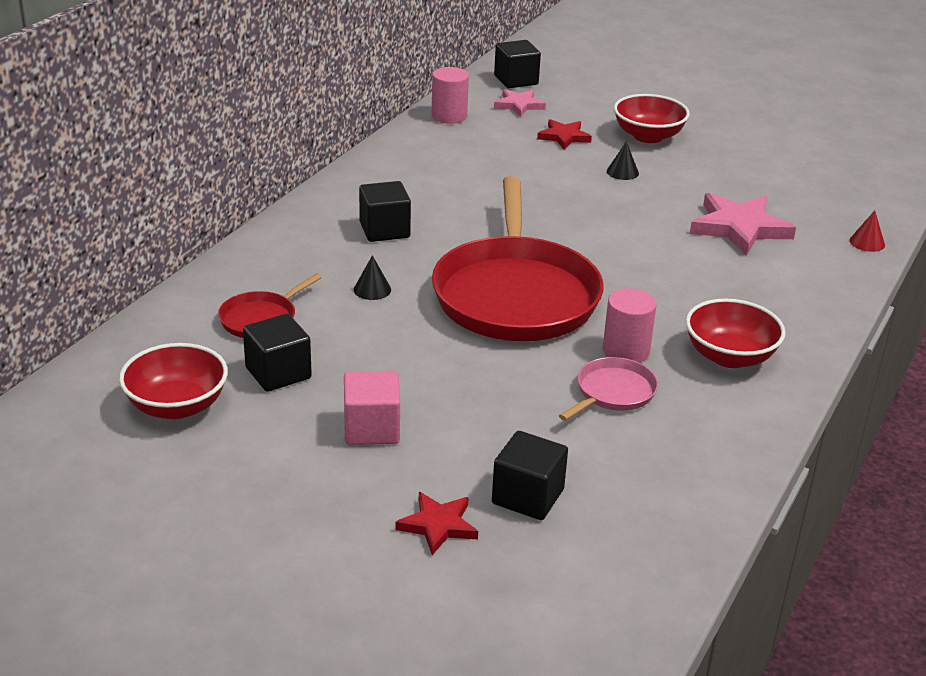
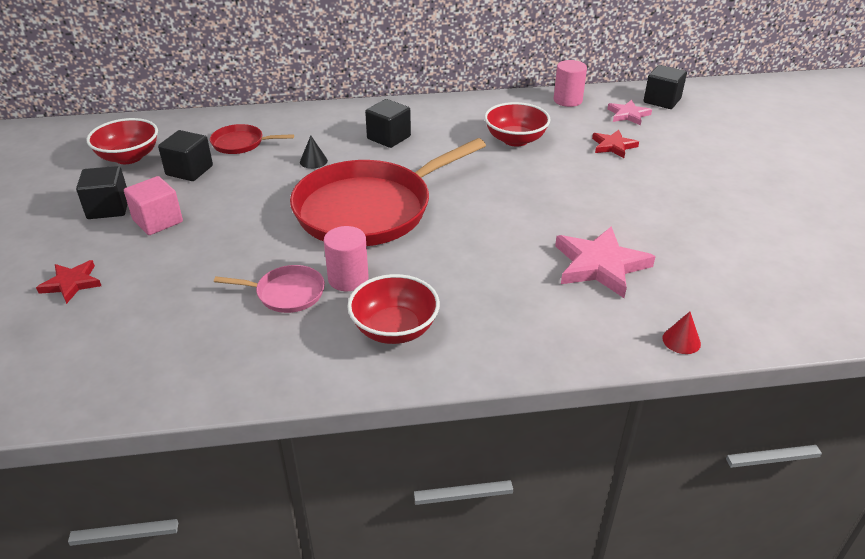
camera: 55 degrees right, 5 degrees up
black cube [492,431,568,520] -> black cube moved to [76,166,127,219]
black cone [607,141,639,180] -> none
red bowl [614,94,690,143] -> red bowl moved to [484,102,551,147]

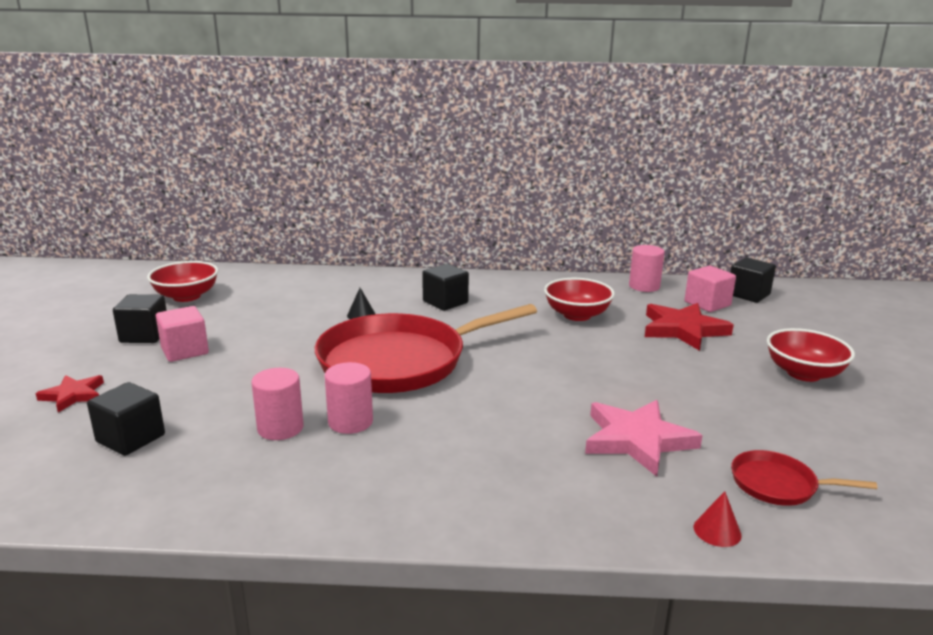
camera: 10 degrees right, 15 degrees down
black cube [158,130,213,181] -> black cube moved to [87,382,165,456]
red pan [210,124,294,154] -> red pan moved to [731,450,877,506]
pink pan [214,265,325,313] -> pink cylinder [251,368,304,440]
red bowl [347,274,440,344] -> red bowl moved to [767,328,855,382]
red star [592,130,639,158] -> red star [645,303,734,351], size x1.73
pink star [607,100,652,126] -> pink cube [684,266,736,312]

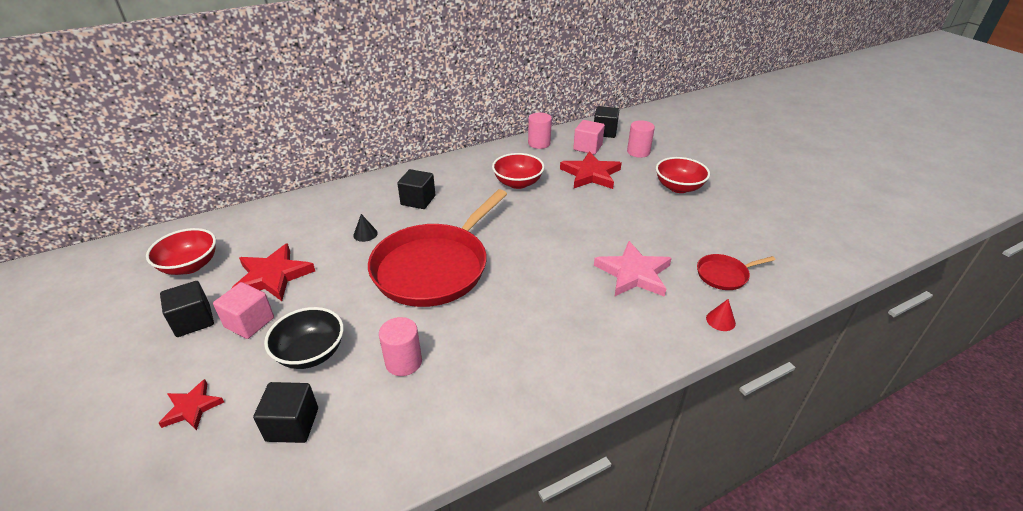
camera: 30 degrees left, 15 degrees up
pink cylinder [325,362,373,434] -> pink cylinder moved to [627,120,655,158]
none -> red star [231,243,315,301]
none -> black bowl [264,307,344,369]

